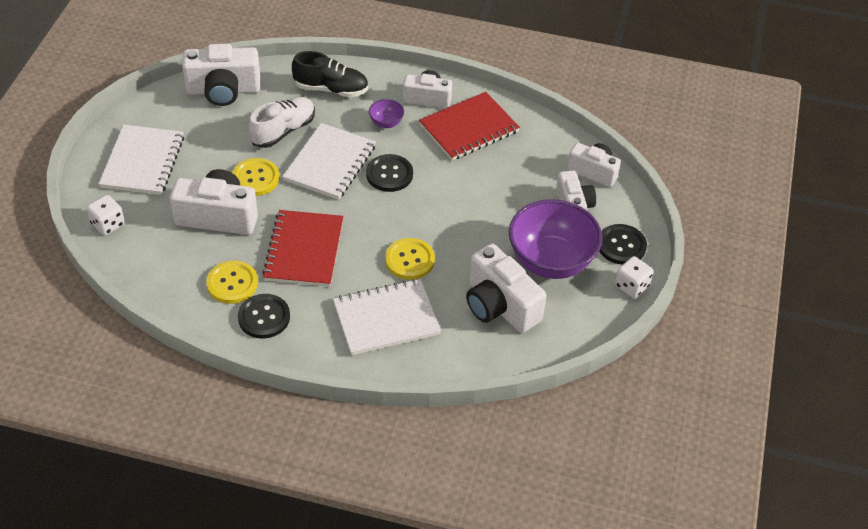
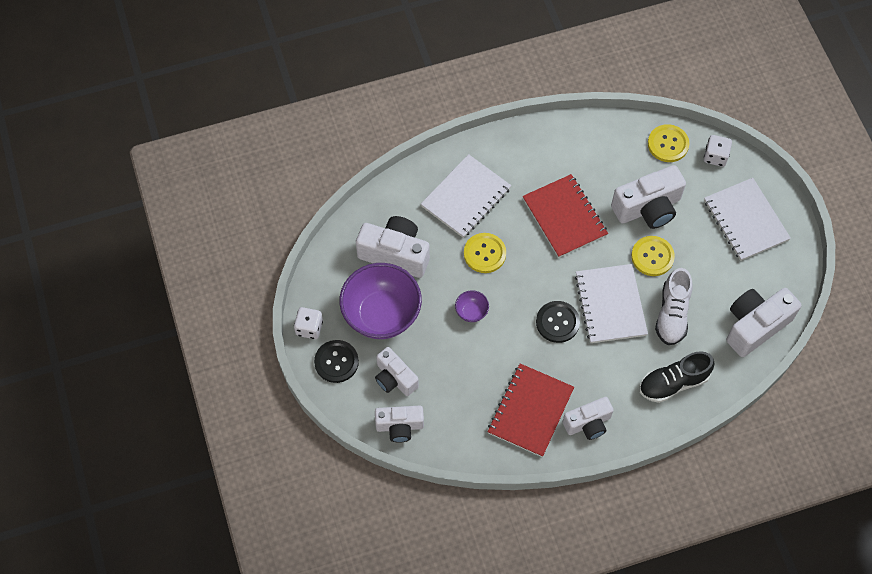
camera: 150 degrees right, 15 degrees up
yellow button [206,261,258,304] -> yellow button moved to [648,124,689,162]
black button [238,294,290,339] -> none
purple bowl [369,99,404,128] -> purple bowl moved to [455,290,489,322]

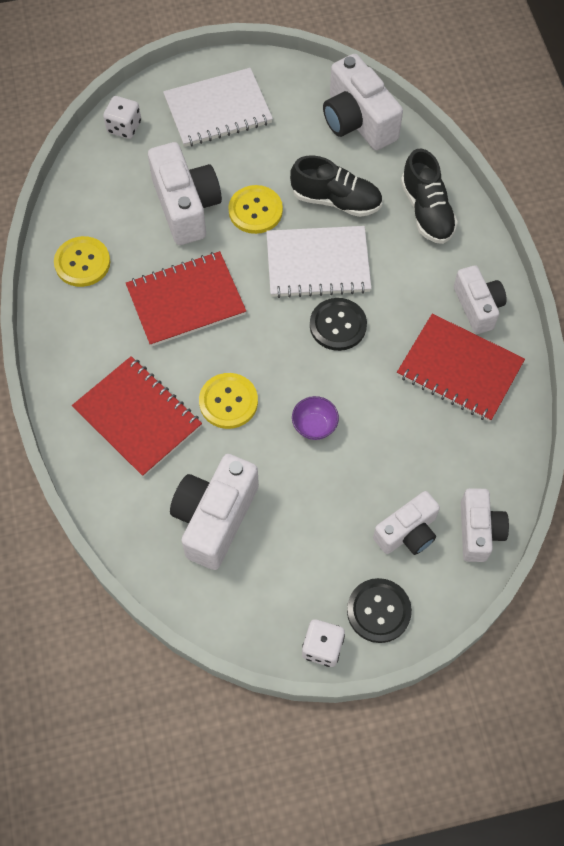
camera: 85 degrees left, 0 degrees up
purple bowl [339,263,422,339] -> none
white notebook [421,154,511,238] -> red notebook [72,356,202,477]
yellow button [648,124,689,162] -> yellow button moved to [54,236,110,287]
white shoe [655,268,692,345] -> black shoe [290,155,382,217]

